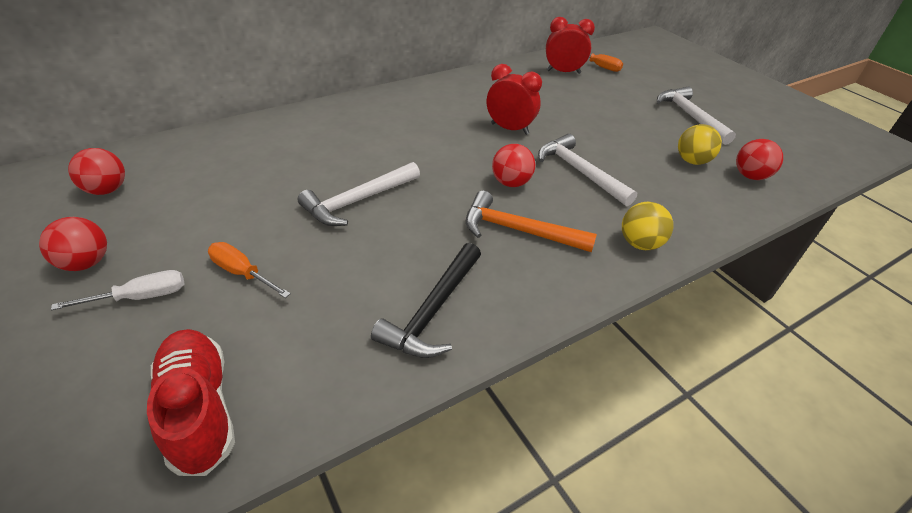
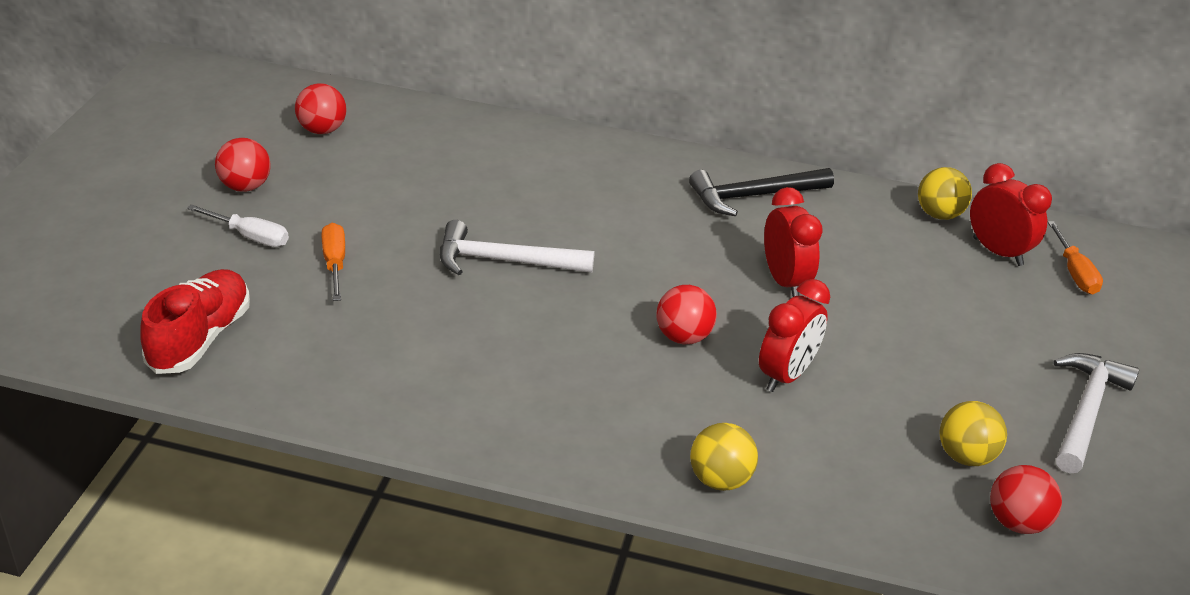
camera: 45 degrees right, 5 degrees down
black hammer [371,243,481,358] -> black hammer moved to [689,168,834,216]
orange hammer [466,191,597,252] -> none
white hammer [538,134,638,206] -> red clock [759,279,830,392]
none -> yellow ball [918,167,972,220]

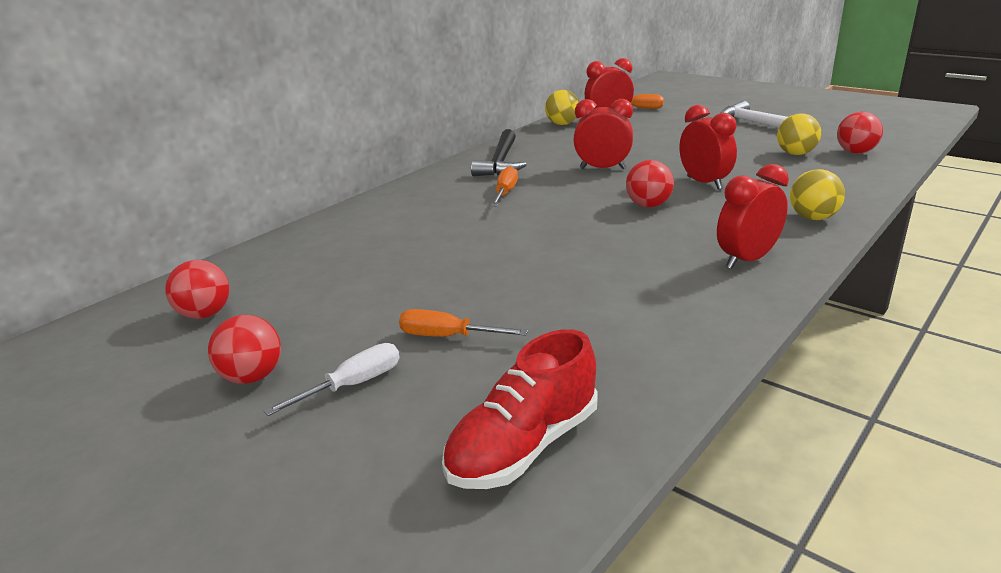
camera: 60 degrees left, 10 degrees down
red shoe [140,269,250,374] -> red shoe turned 90 degrees counterclockwise [442,329,598,489]
white hammer [440,220,595,275] -> none
none -> orange screwdriver [491,166,518,206]
none -> red clock [717,164,789,269]

